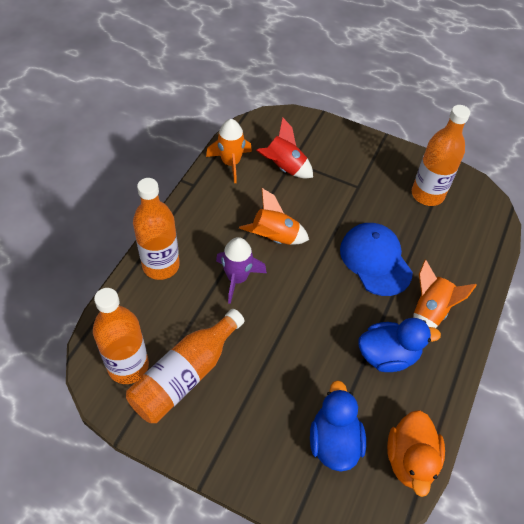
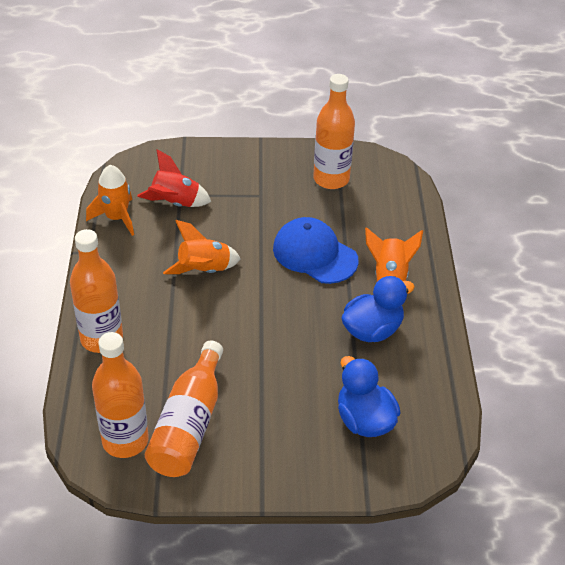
camera: 25 degrees left, 10 degrees down
purple rocket [216,237,267,304] -> none
orange duck [387,410,445,497] -> none

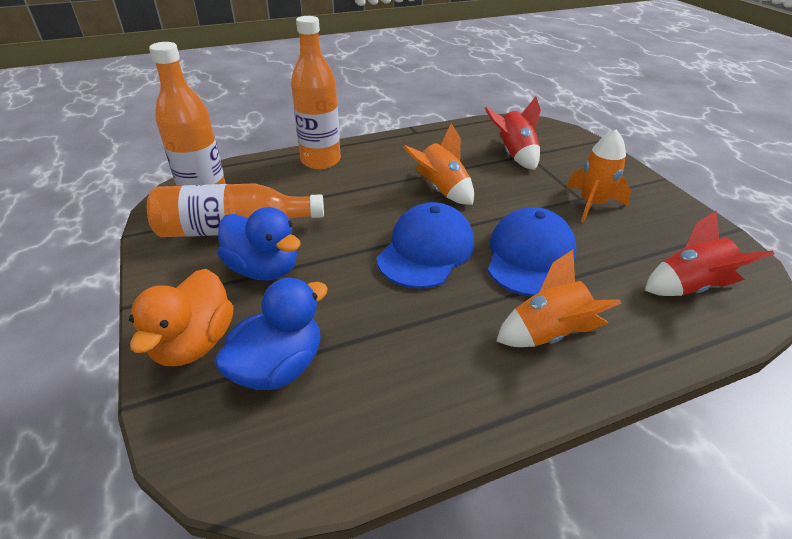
camera: 70 degrees right, 5 degrees down
orange rocket [86,165,134,236] -> orange rocket moved to [566,130,631,223]
orange bottle [313,74,355,189] -> none
blue duck [342,276,415,342] -> blue duck moved to [218,207,301,280]
none -> orange duck [129,269,233,366]
none -> blue cap [376,202,474,289]
none -> red rocket [645,210,774,296]

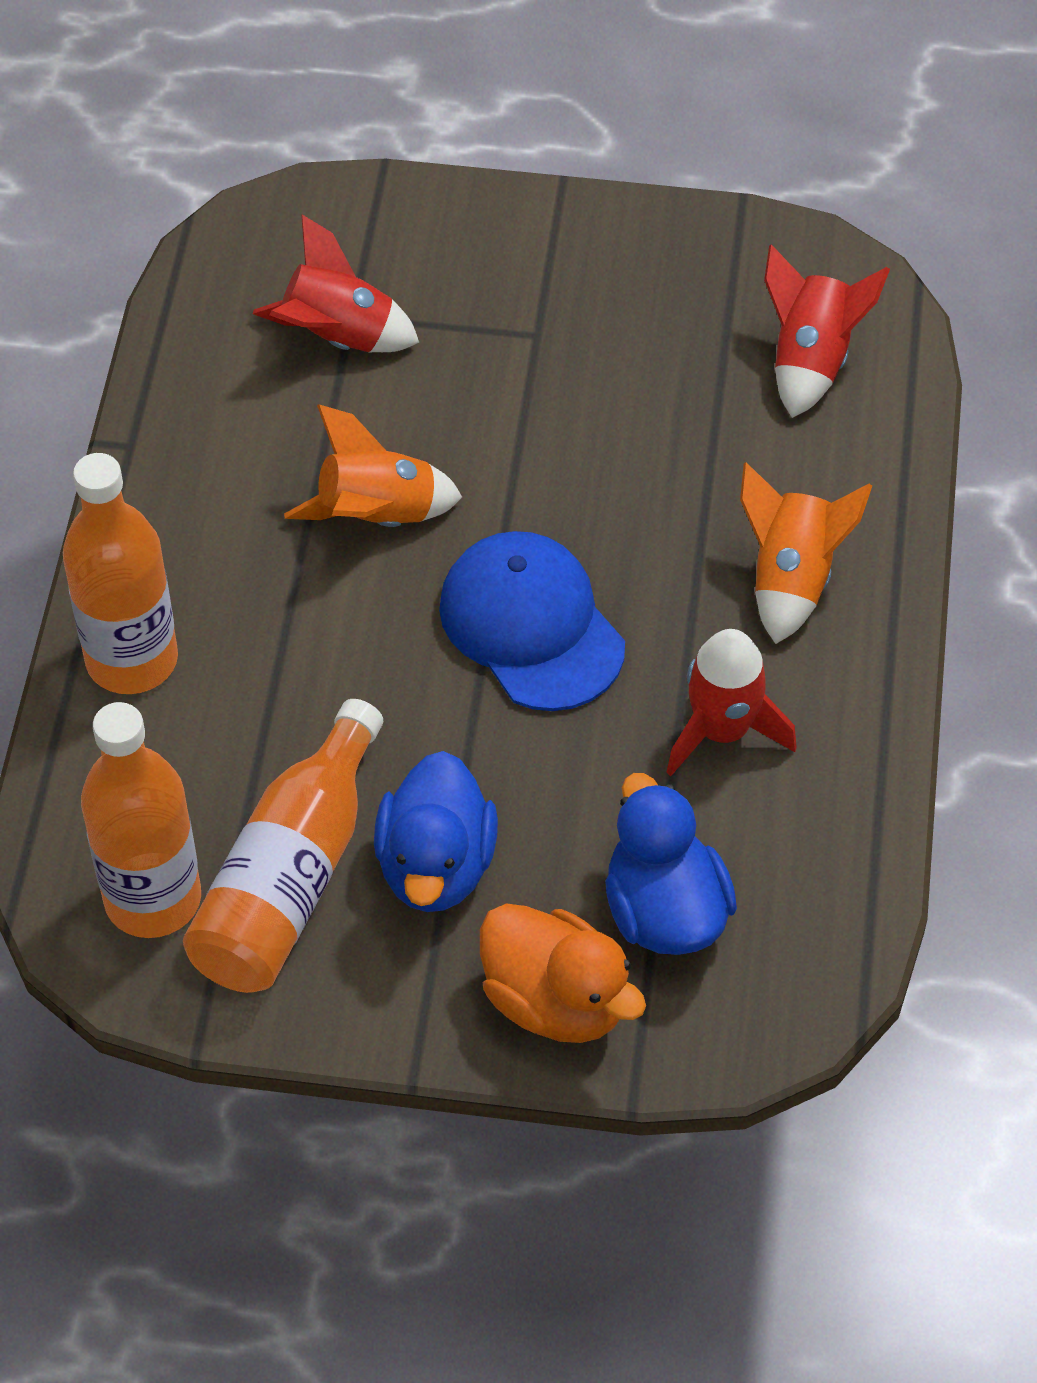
camera: 60 degrees left, 15 degrees up
blue duck [218,207,301,280] -> blue duck turned 120 degrees clockwise [374,751,498,912]
blue cap [487,207,577,296] -> none
orange rocket [566,130,631,223] -> none
none -> red rocket [666,629,797,776]

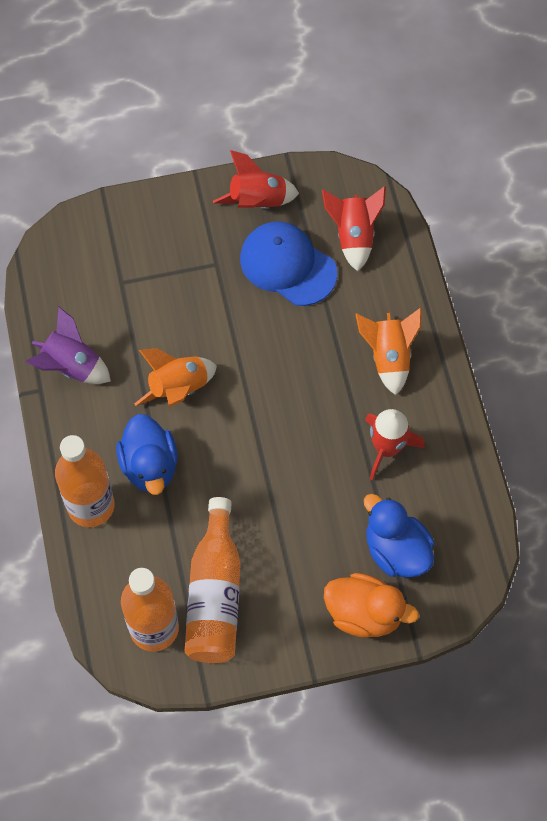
camera: 20 degrees left, 10 degrees up
red rocket [253,214,419,352] -> red rocket moved to [213,150,299,209]
blue duck [374,751,498,912] -> blue duck moved to [116,414,178,495]
blue cap [439,531,625,711] -> blue cap moved to [240,222,337,306]
none -> purple rocket [25,307,111,384]

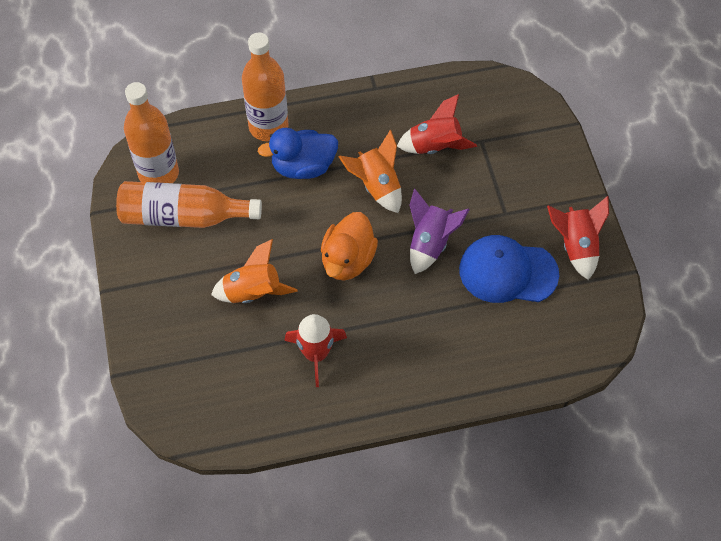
camera: 90 degrees right, 5 degrees down
purple rocket [25,307,111,384] -> purple rocket moved to [409,188,470,274]
blue cap [240,222,337,306] -> blue cap turned 120 degrees counterclockwise [459,235,559,303]
red rocket [322,186,386,271] -> red rocket moved to [397,94,477,154]
orange duck [324,573,419,638] -> orange duck moved to [321,212,378,280]
orange rocket [355,308,422,395] -> orange rocket moved to [211,239,298,303]
blue duck [364,494,435,578] -> none

